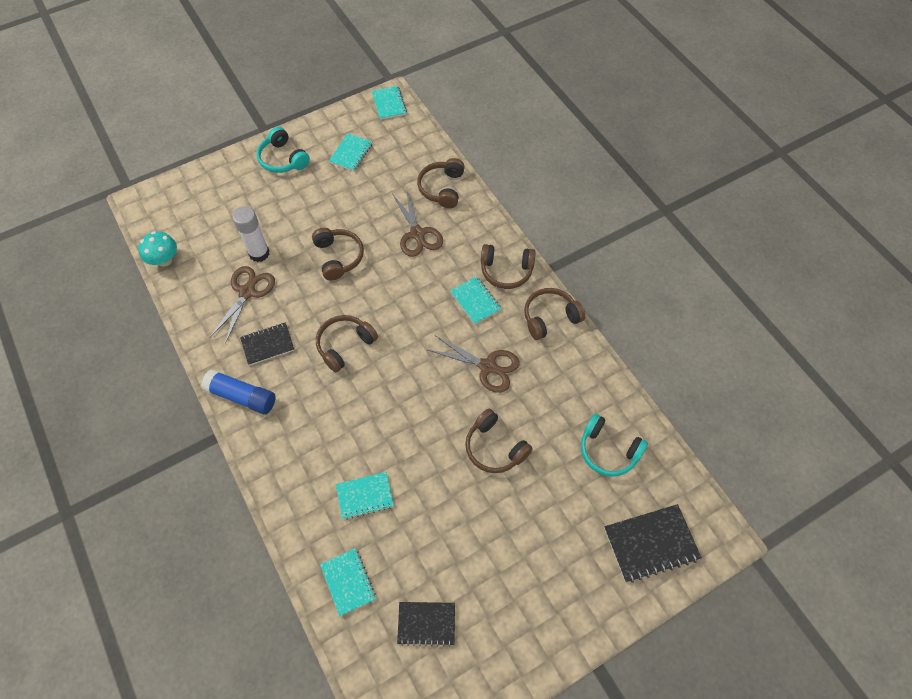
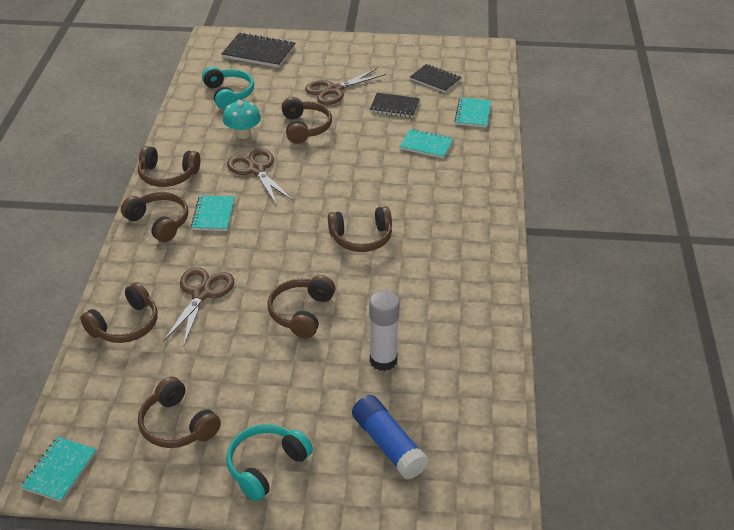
camera: 145 degrees left, 20 degrees down
turquoise mushroom [138,231,177,267] -> turquoise mushroom moved to [223,100,261,139]
blue glue stick [201,369,276,414] -> blue glue stick moved to [352,395,428,479]
brown scissors [210,266,275,344] -> brown scissors moved to [305,68,386,105]
black notebook [240,322,294,366] -> black notebook moved to [370,93,420,118]
turquoise headphones [256,127,310,173] -> turquoise headphones turned 135 degrees counterclockwise [226,424,313,501]
turquoise notebook [329,133,372,171] -> brown headphones [138,376,221,448]

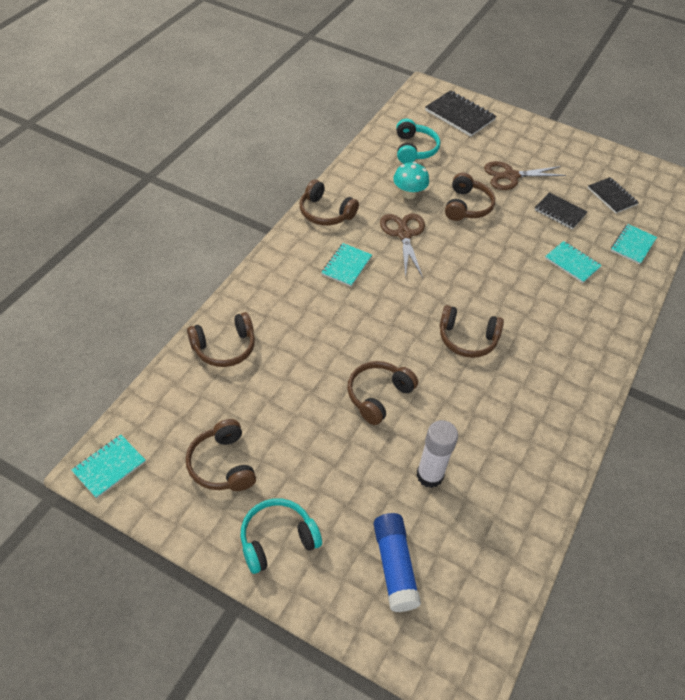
camera: 20 degrees right, 10 degrees up
brown headphones [121,192,188,242] -> none
brown scissors [163,267,234,347] -> none

